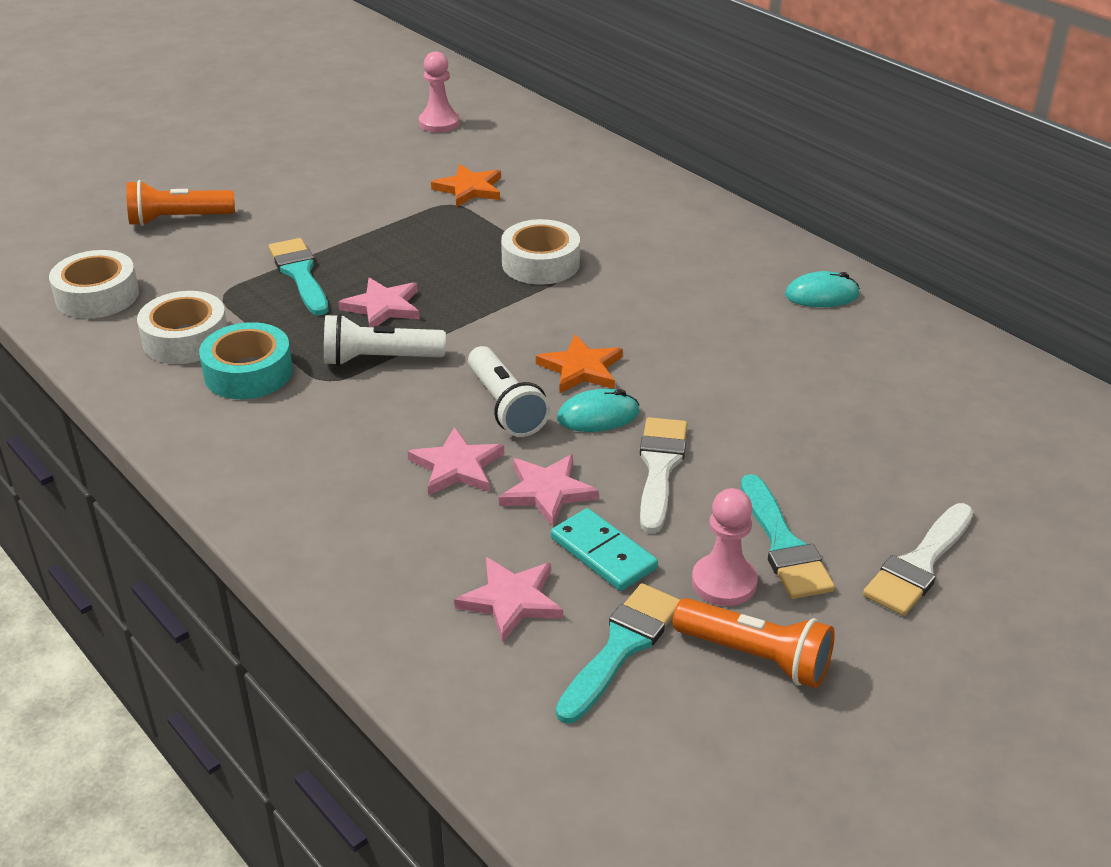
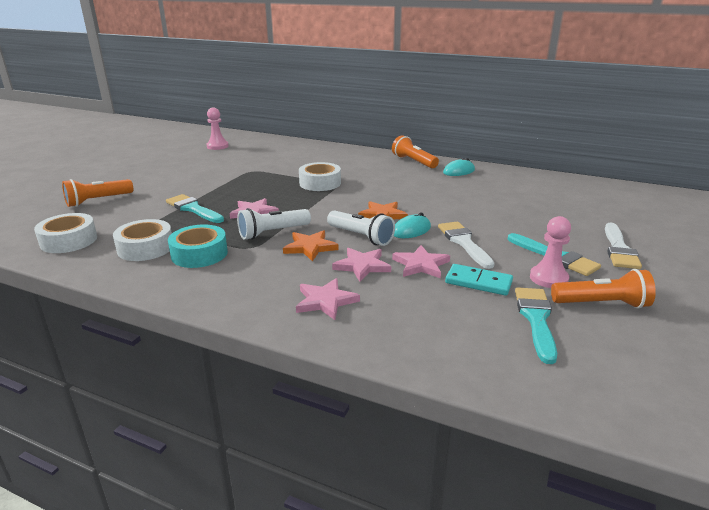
camera: 25 degrees left, 10 degrees down
orange star [431,164,501,207] -> orange star moved to [283,230,339,262]
pink star [454,557,563,643] -> pink star moved to [296,278,360,320]
none -> orange flashlight [392,135,439,168]

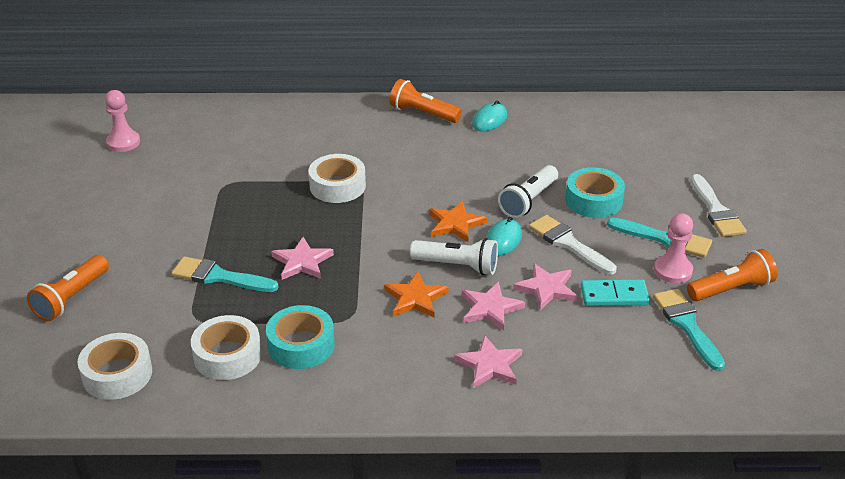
camera: 25 degrees left, 10 degrees up
white flashlight [237,208,311,240] -> white flashlight moved to [498,165,558,218]
none -> turquoise tape [565,167,625,218]

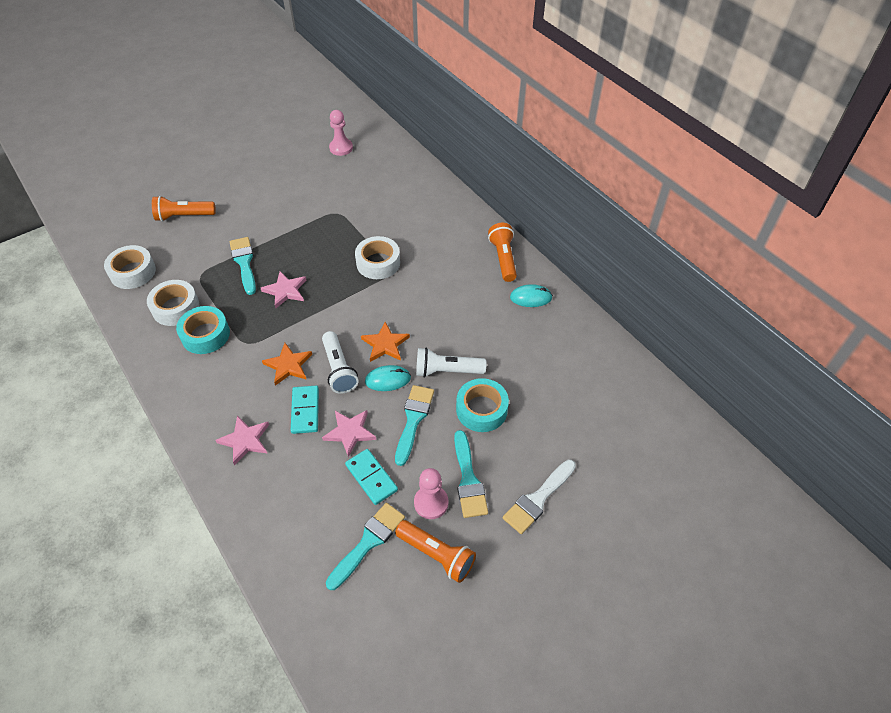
camera: 55 degrees right, 15 degrees up
pink star [462,282,525,331] -> turquoise domino [291,386,319,434]
white brush [529,215,617,274] -> turquoise brush [395,385,434,466]

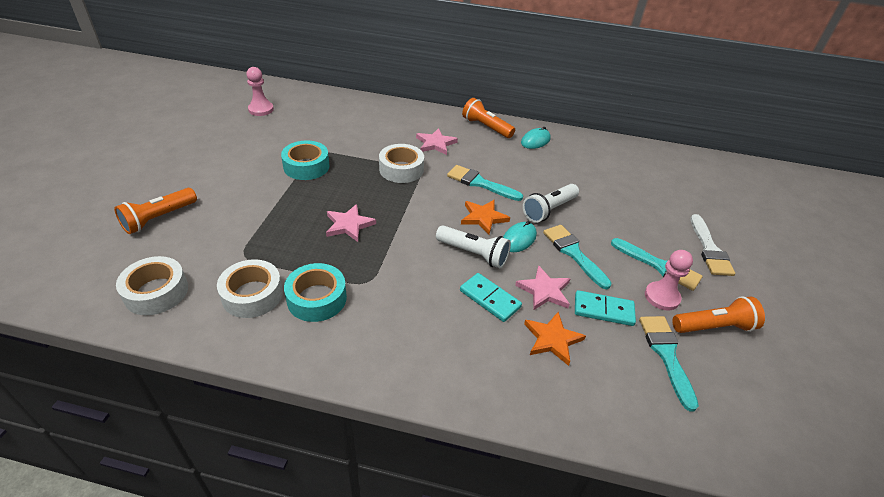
camera: 45 degrees left, 10 degrees down
pink star [215,416,269,465] -> pink star moved to [416,128,458,155]
turquoise brush [230,237,256,295] -> turquoise brush moved to [447,165,523,201]
orange star [262,343,312,386] -> orange star moved to [524,312,586,366]
turquoise tape [456,378,509,432] -> turquoise tape moved to [281,140,329,180]

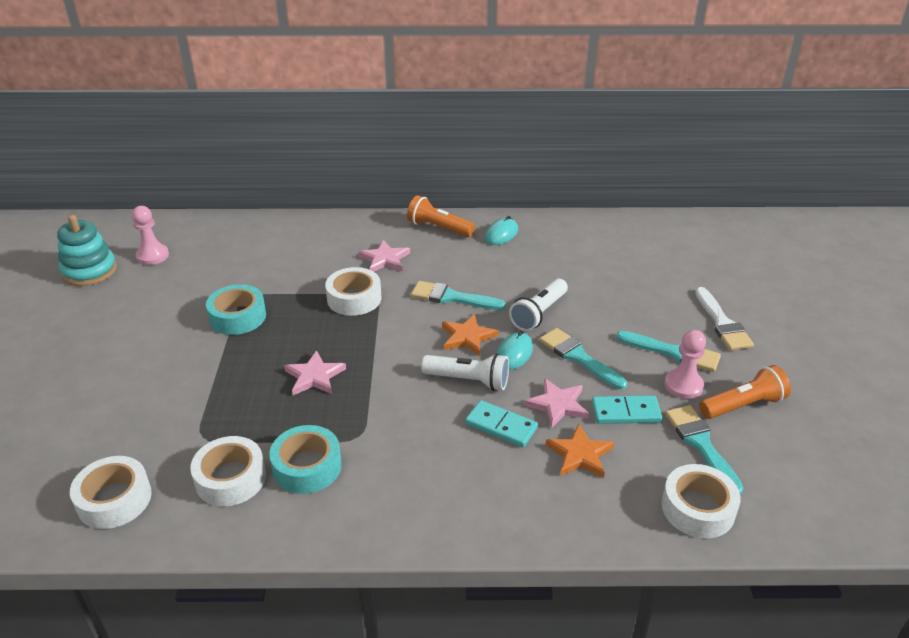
camera: 10 degrees left, 5 degrees down
orange flashlight [114,188,197,234] -> none
none -> turquoise stacking toy [57,215,117,286]
none -> white tape [662,464,741,538]

